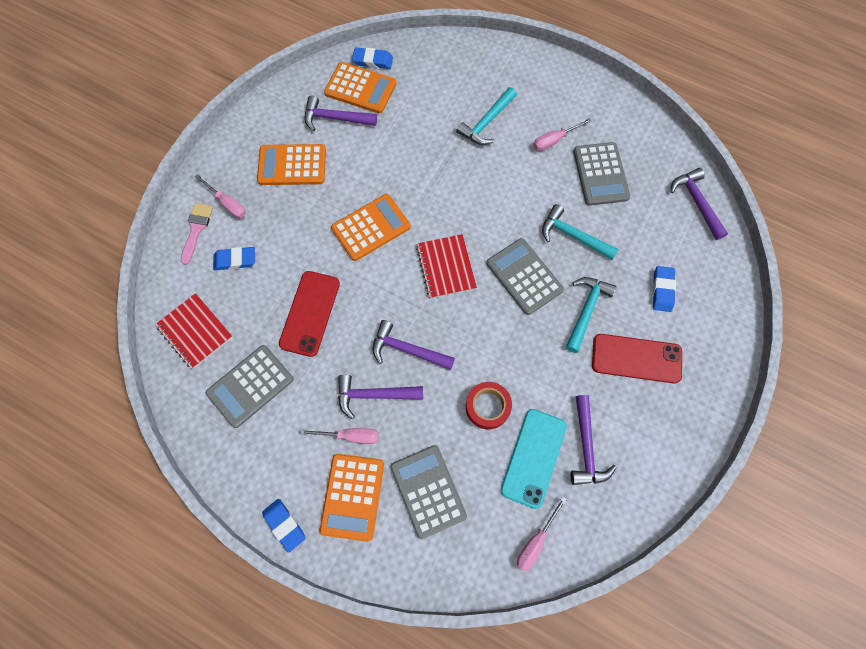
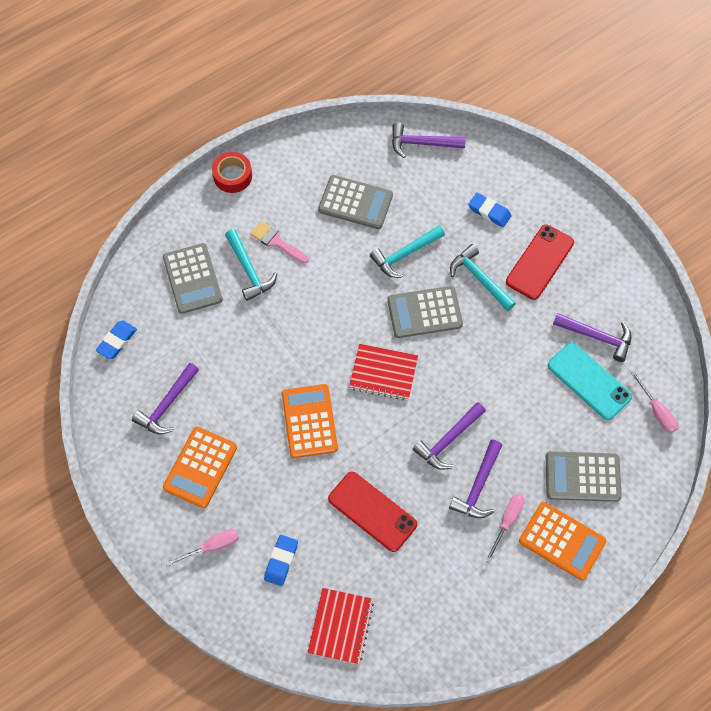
camera: 65 degrees left, 5 degrees down
red notebook [155,293,233,369] -> red notebook turned 60 degrees counterclockwise [307,588,374,664]
pink brush [181,203,213,265] -> pink brush moved to [250,221,309,264]
grey calculator [206,345,294,428] -> grey calculator moved to [163,243,223,314]
blue eraser [262,499,305,553] -> none
orange calculator [324,62,396,114] -> none
red tape [466,382,512,429] -> red tape moved to [212,152,252,193]
pink screwdriver [533,118,592,151] -> none

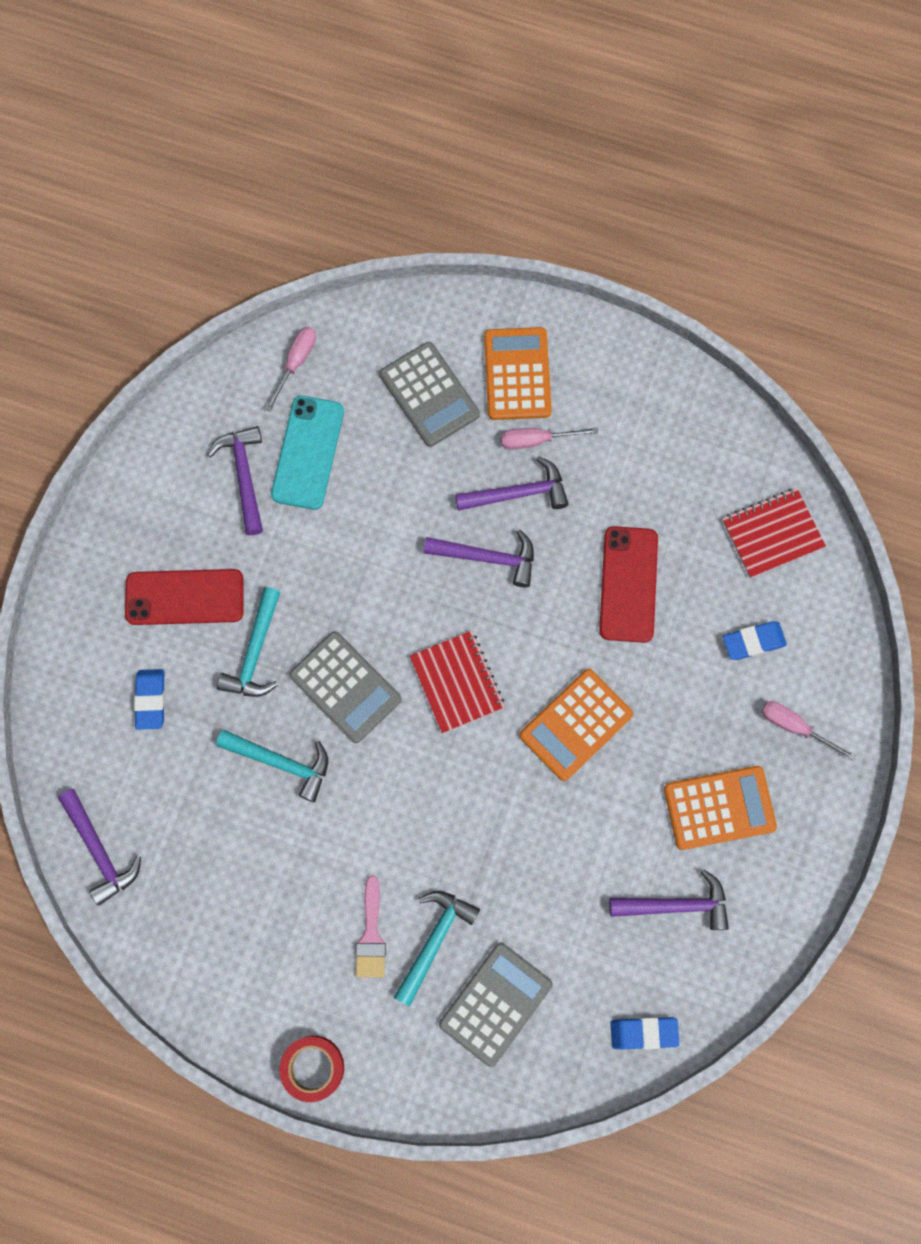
camera: 125 degrees left, 10 degrees up
grey calculator [318,175,393,229] -> none

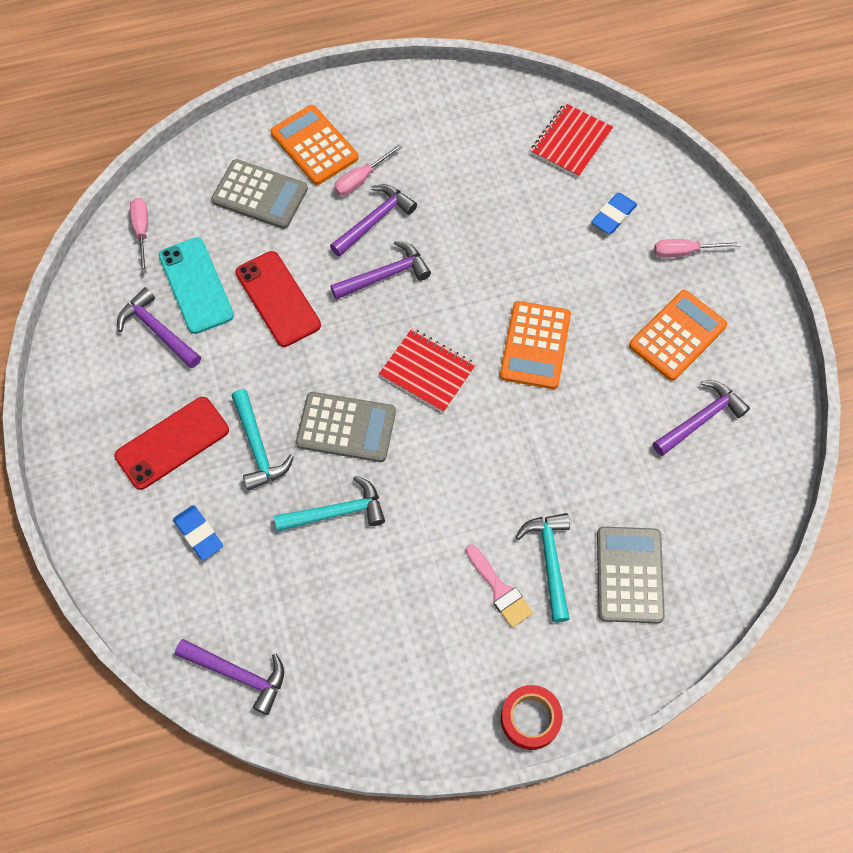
camera: 35 degrees left, 10 degrees down
red phone [599,526,658,643] -> red phone moved to [236,251,321,347]
blue eraser [611,1017,679,1049] -> none

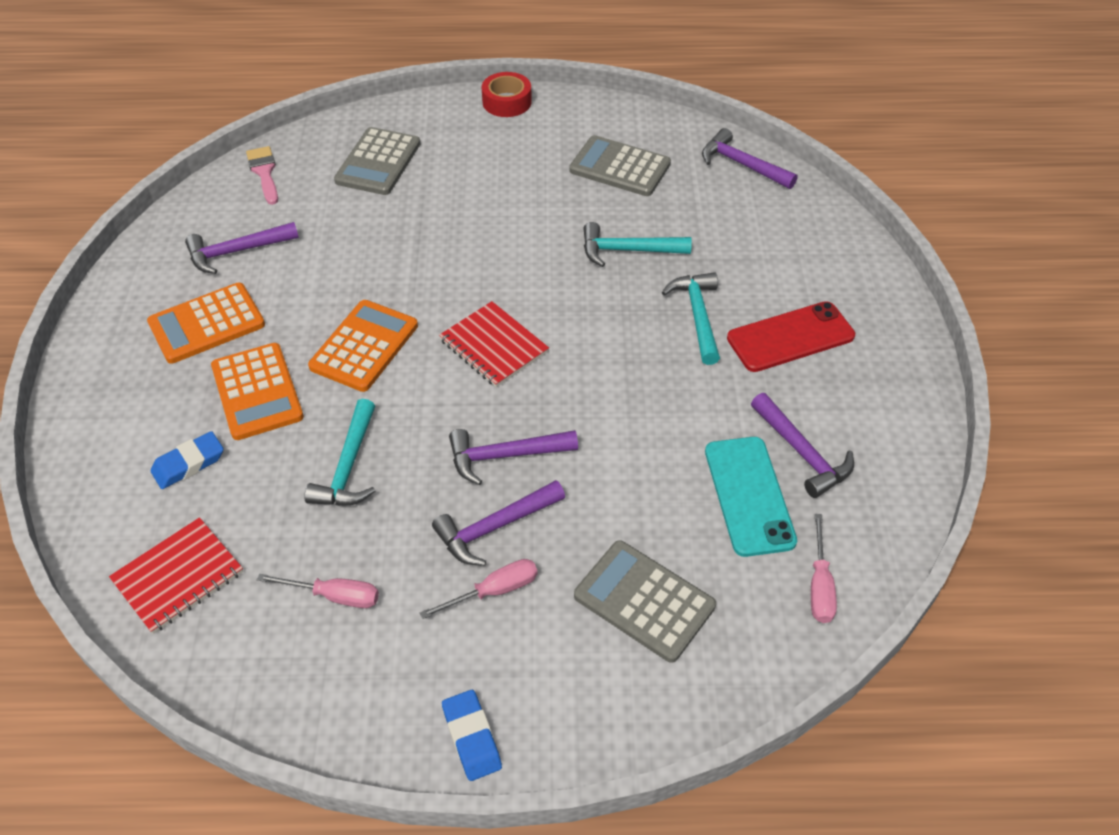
camera: 165 degrees left, 15 degrees down
blue eraser [173,505,223,560] -> blue eraser moved to [442,690,502,781]
red phone [236,251,321,347] -> none
orange calculator [271,105,359,185] -> orange calculator moved to [211,343,304,440]
grey calculator [296,392,396,462] -> grey calculator moved to [569,135,671,196]
pink brush [466,544,533,628] -> pink brush moved to [246,146,278,205]
turquoise hammer [516,513,570,623] -> turquoise hammer moved to [304,399,375,506]
pink screwdriver [654,239,741,258] -> pink screwdriver moved to [257,574,379,608]

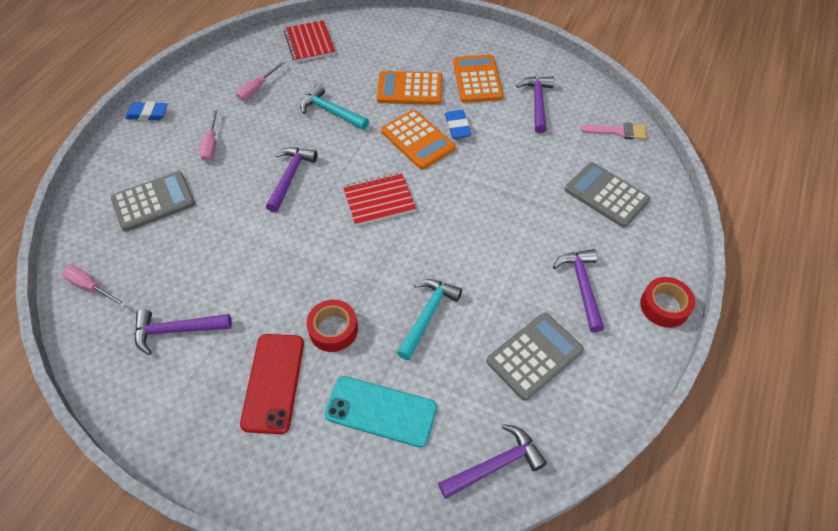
camera: 115 degrees right, 5 degrees up
blue eraser [151,431,224,489] -> blue eraser moved to [445,110,471,139]
purple hammer [432,480,565,566] -> purple hammer moved to [553,249,604,332]
turquoise hammer [662,272,720,365] -> red tape [306,300,358,352]
turquoise phone [705,437,797,557] -> turquoise phone moved to [324,376,437,447]

